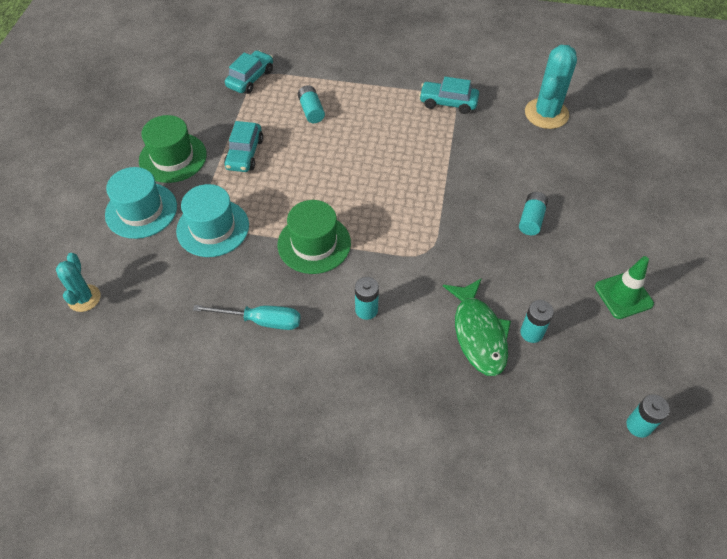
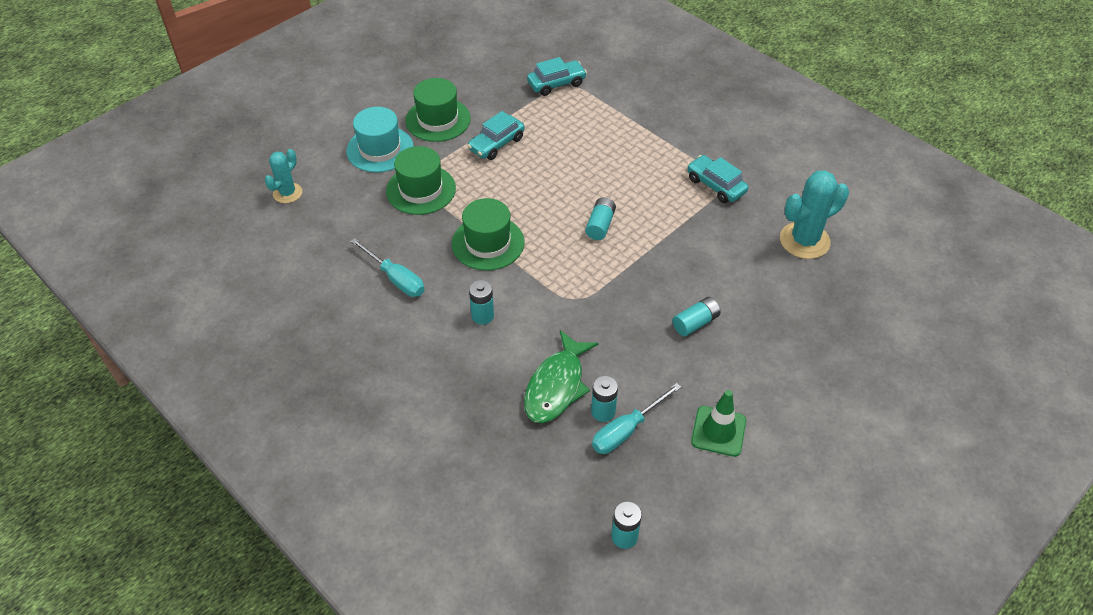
camera: 35 degrees right, 5 degrees down
turquoise hat [176,184,249,257] -> green hat [386,146,456,215]
turquoise battery [298,85,325,123] -> turquoise battery moved to [585,197,616,240]
none -> turquoise screwdriver [592,383,681,454]

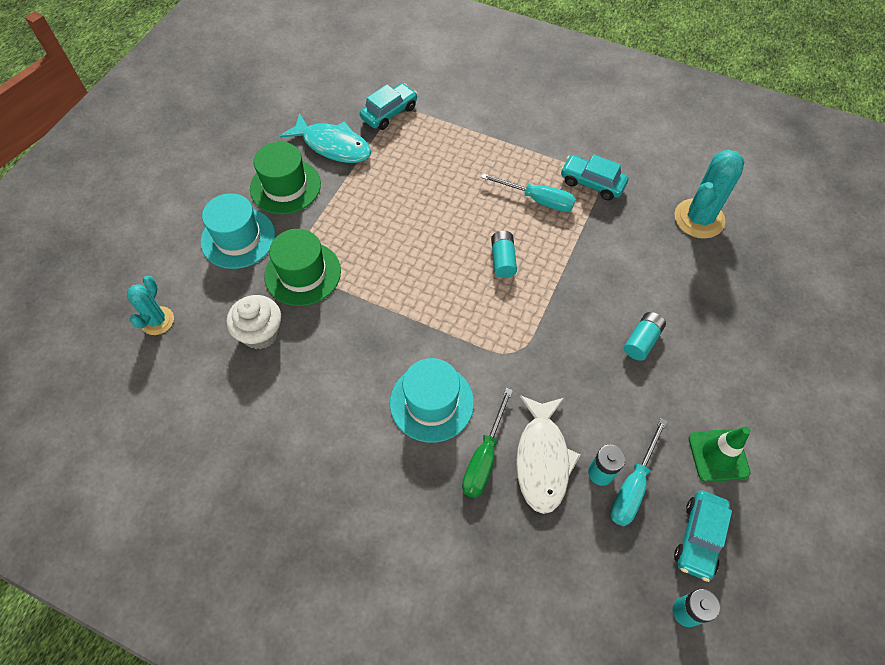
camera: 20 degrees left, 10 degrees up
turquoise screwdriver [350,238,425,297] -> turquoise screwdriver moved to [481,173,576,212]
green hat [452,198,524,271] -> none
turquoise car [467,111,525,160] -> turquoise car moved to [674,490,732,582]
turquoise battery [469,280,494,325] -> turquoise hat [390,358,474,443]
green fish [524,330,598,423] -> white fish [516,395,580,514]
none -> white cupcake [227,295,281,349]
none -> turquoise fish [280,113,371,163]
none -> green screwdriver [462,388,513,498]

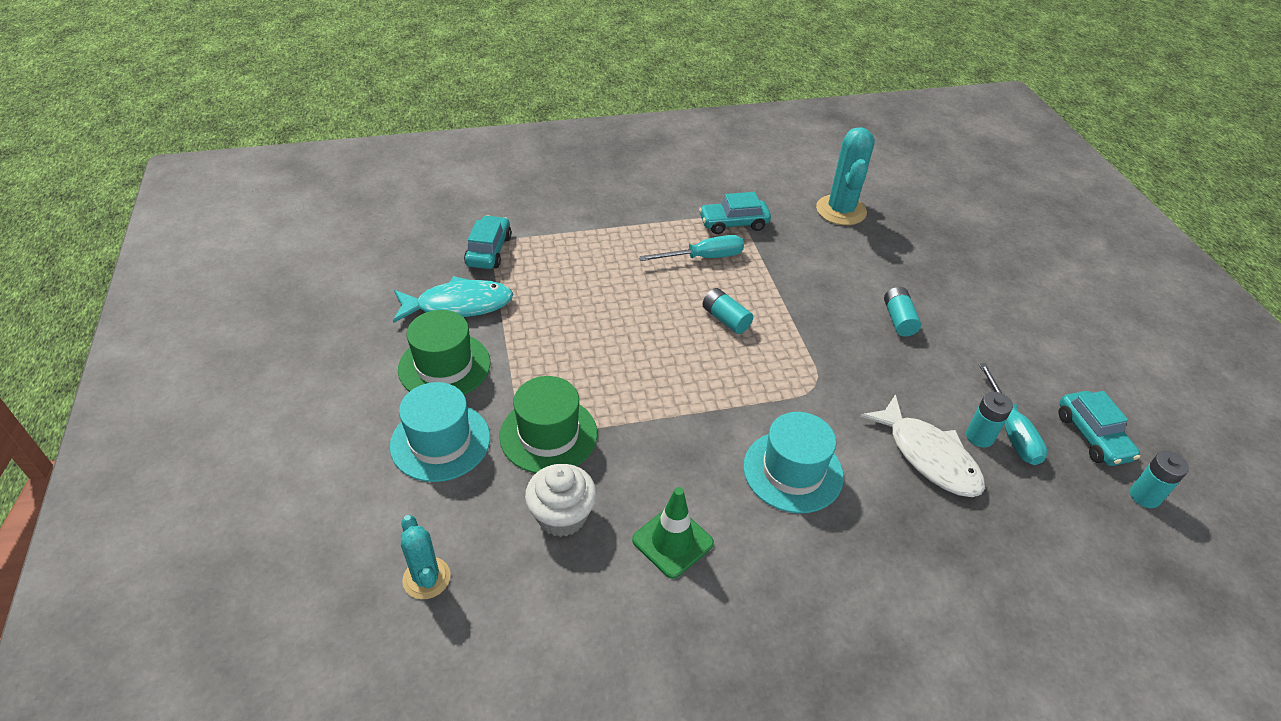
camera: 40 degrees left, 15 degrees down
green screwdriver [462,388,513,498] -> none
green traffic cone [689,426,751,482] -> green traffic cone moved to [632,487,714,579]

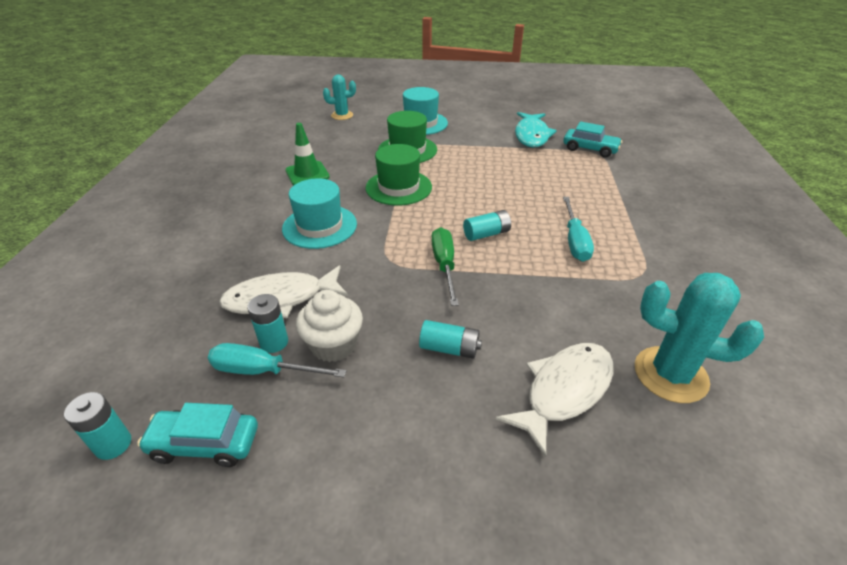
camera: 110 degrees right, 5 degrees down
green hat [398,310,490,395] -> green hat moved to [366,144,432,206]
white cupcake [525,464,597,537] -> white cupcake moved to [296,290,363,362]
turquoise car [699,192,771,234] -> none
none -> green screwdriver [431,227,459,306]
none -> white fish [496,343,614,458]

